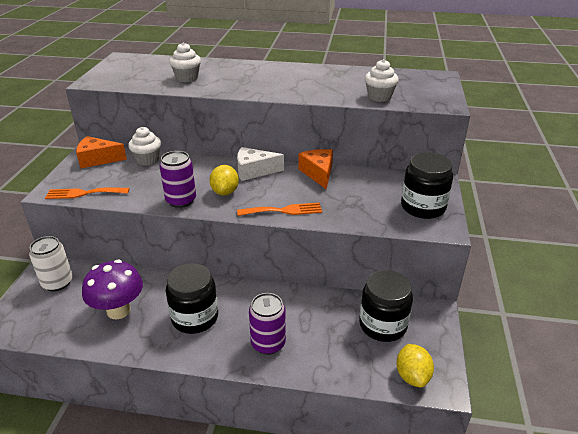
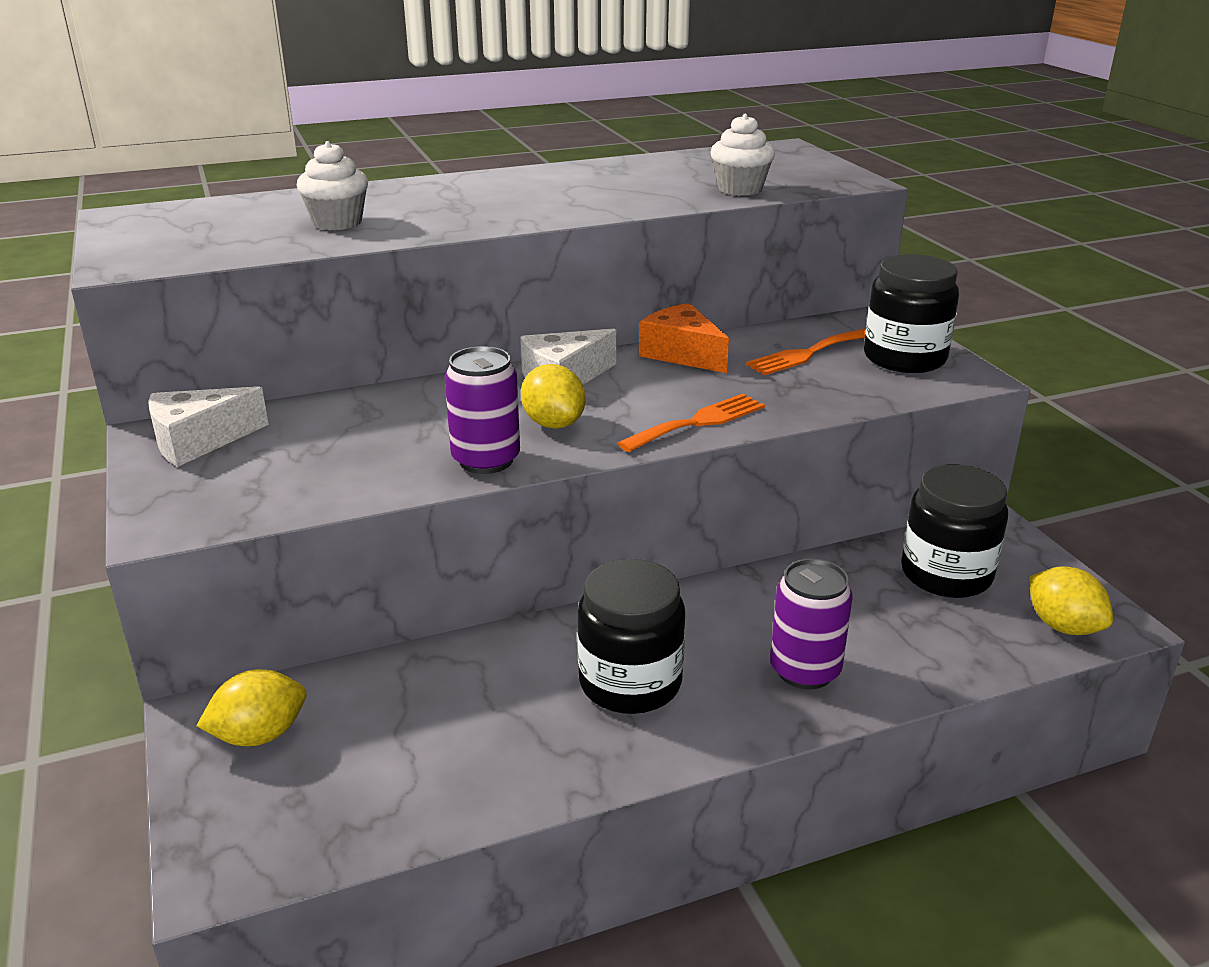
camera: 30 degrees left, 5 degrees down
white can [29,236,73,291] -> yellow lemon [197,669,306,746]
orange fork [45,187,129,199] -> orange fork moved to [745,329,866,375]
orange cheese [76,136,127,169] -> white cheese [148,386,269,467]
purple mushroom [82,260,143,319] -> none
white cupcake [128,127,161,166] -> none

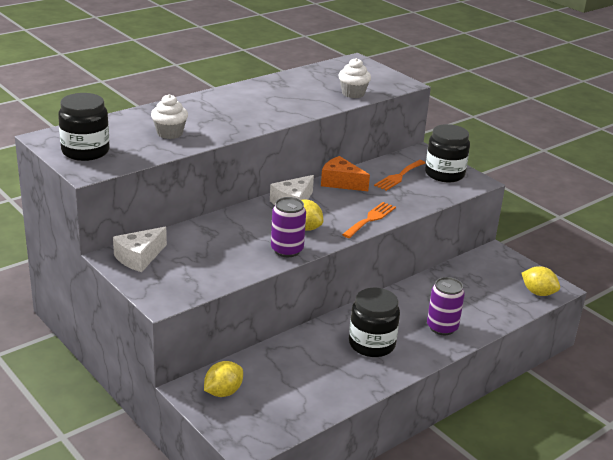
camera: 20 degrees left, 0 degrees up
black jar [901,465,1008,598] -> black jar moved to [58,93,110,161]

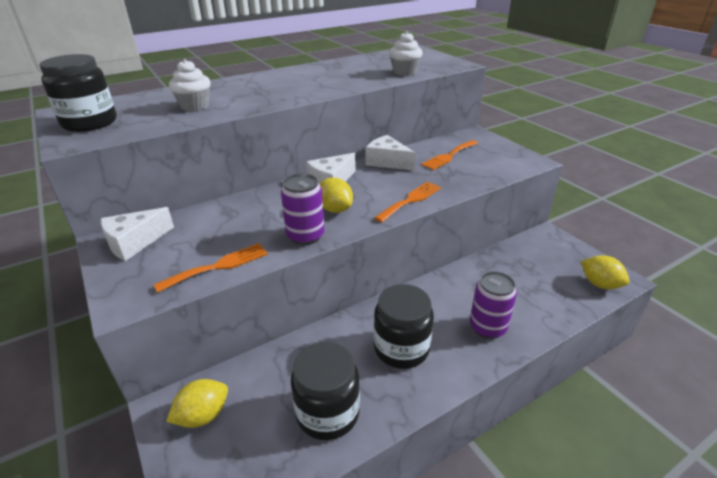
camera: 10 degrees right, 5 degrees up
orange cheese [321,156,370,191] -> white cheese [366,135,415,171]
black jar [425,124,470,182] -> black jar moved to [291,342,360,440]
none -> orange fork [154,243,268,293]

